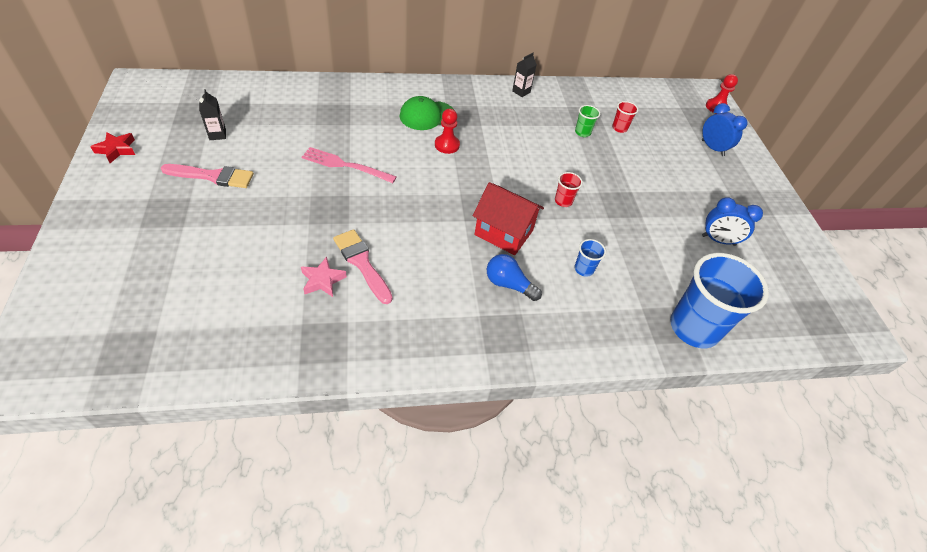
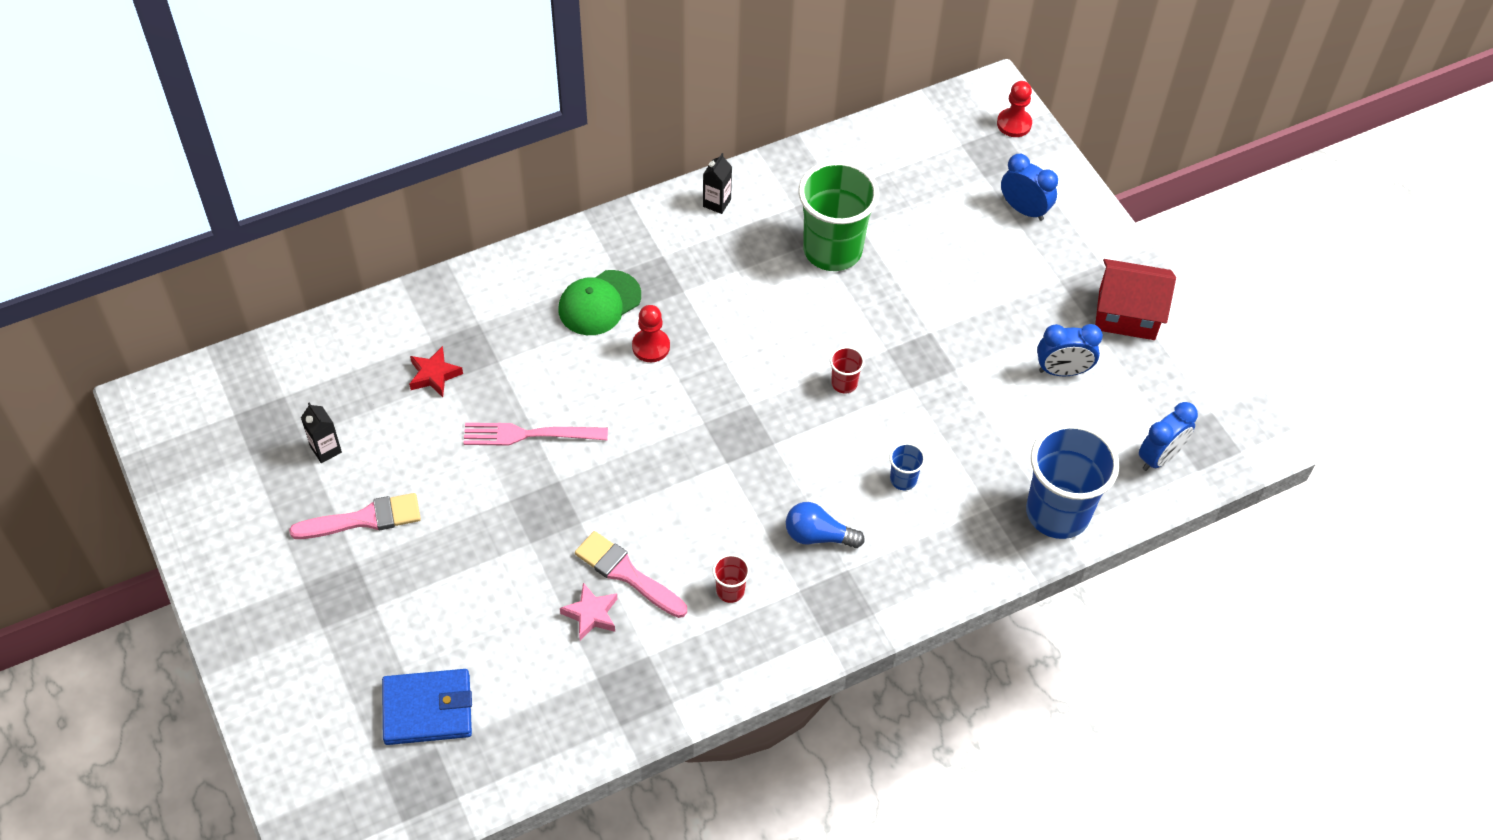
camera: 15 degrees left, 5 degrees up
red star [90,132,135,163] -> red star moved to [409,346,463,397]
red house [473,182,544,255] -> red house moved to [1095,259,1176,340]
green cup [575,105,600,137] -> green cup [799,161,879,271], size x2.37
red cup [612,101,638,133] -> red cup moved to [712,554,750,603]
none -> blue wallet [382,669,472,745]
none -> blue clock [1139,402,1198,471]

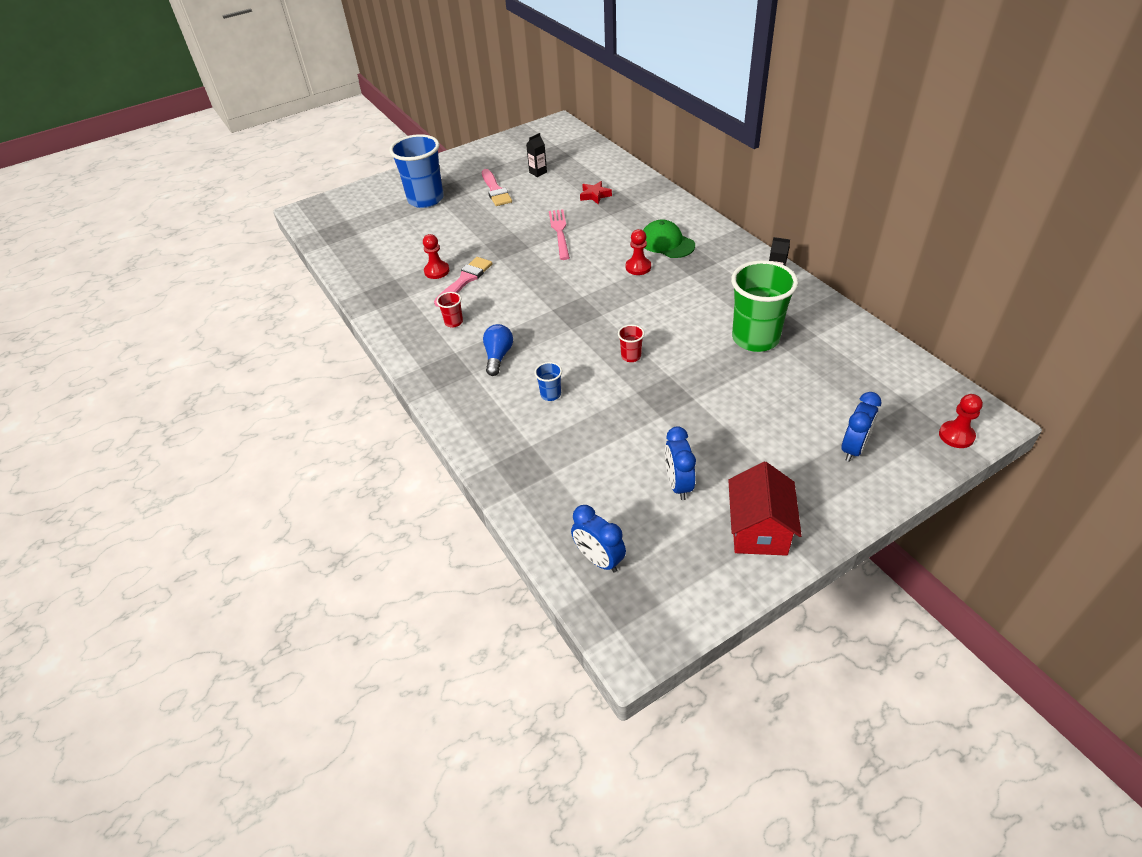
camera: 90 degrees right, 10 degrees down
blue wallet [382,669,472,745] -> none
pink star [560,583,617,640] -> red pawn [423,234,449,279]
blue cup [1026,423,1119,539] -> blue cup moved to [389,134,444,208]

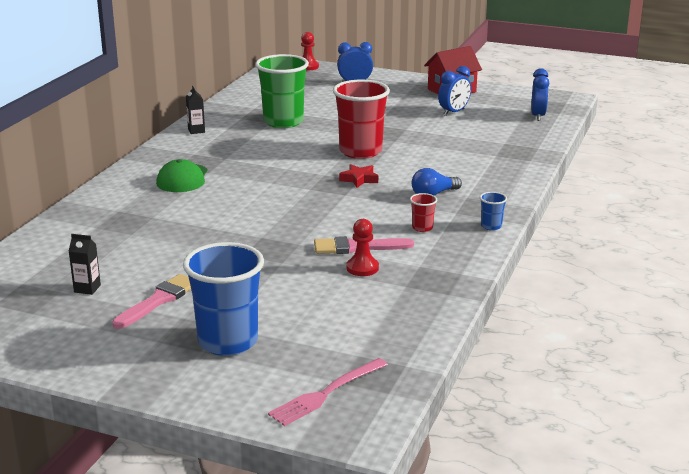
camera: 130 degrees left, 20 degrees down
blue cup [534,362,562,401] -> blue cup moved to [480,192,507,231]
pink fork [549,209,570,260] -> pink fork moved to [268,358,388,426]
red star [580,181,612,204] -> red star moved to [339,164,378,188]
red cup [618,325,645,362] -> red cup [333,80,390,159], size x2.37
red pawn [626,229,651,275] -> none

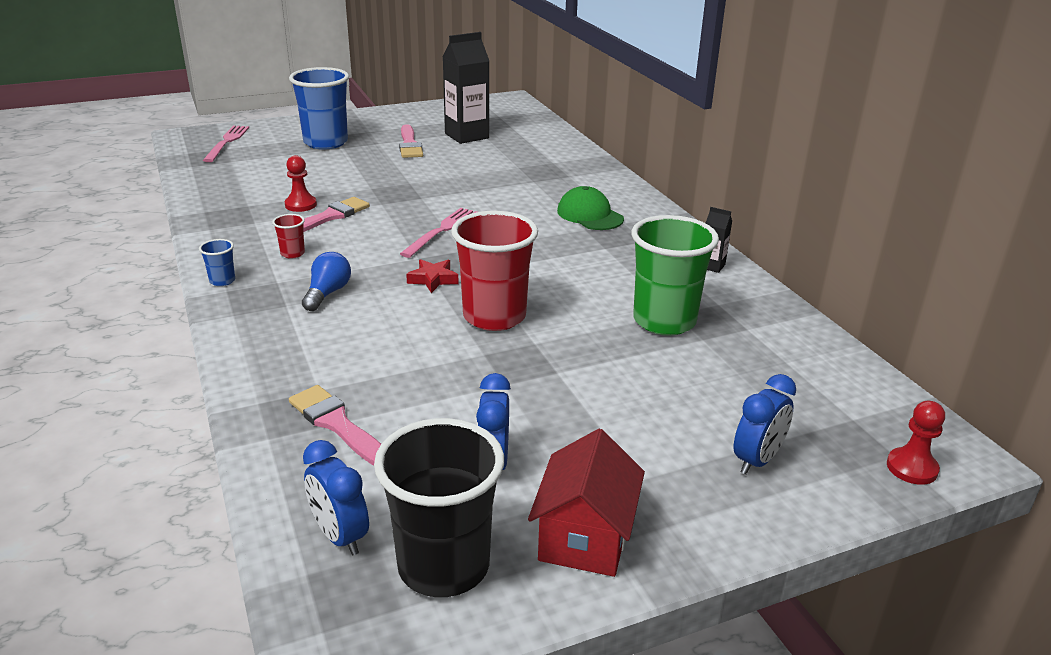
camera: 135 degrees right, 5 degrees up
black carton [69,234,101,295] -> black carton [442,32,489,144], size x2.15
none -> pink brush [289,385,381,465]
none -> black cup [374,418,504,597]
none -> pink fork [400,208,477,258]

